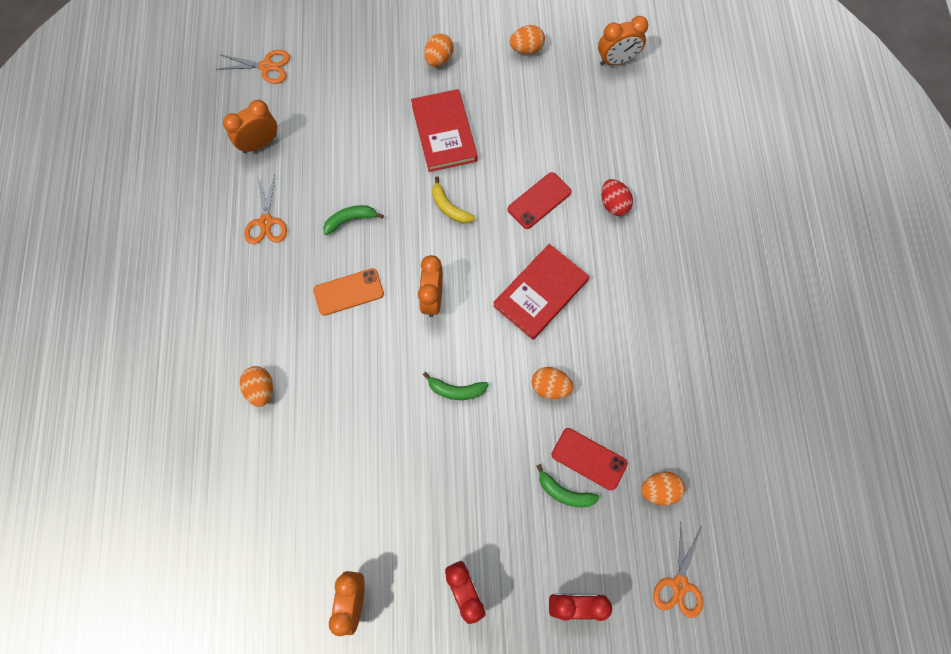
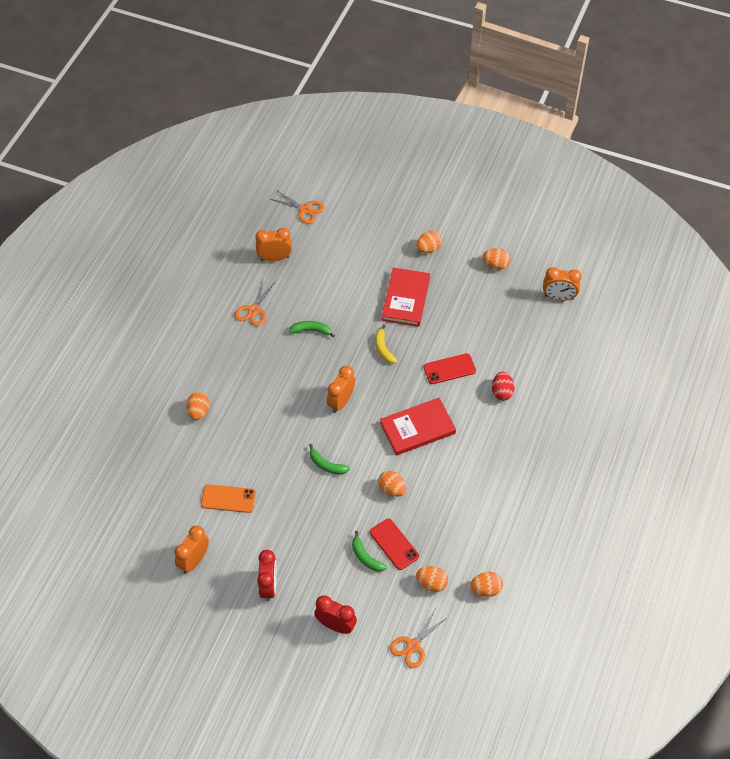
camera: 25 degrees right, 15 degrees down
orange phone [313,268,384,316] -> orange phone moved to [201,484,256,513]
none -> orange egg [470,572,503,597]

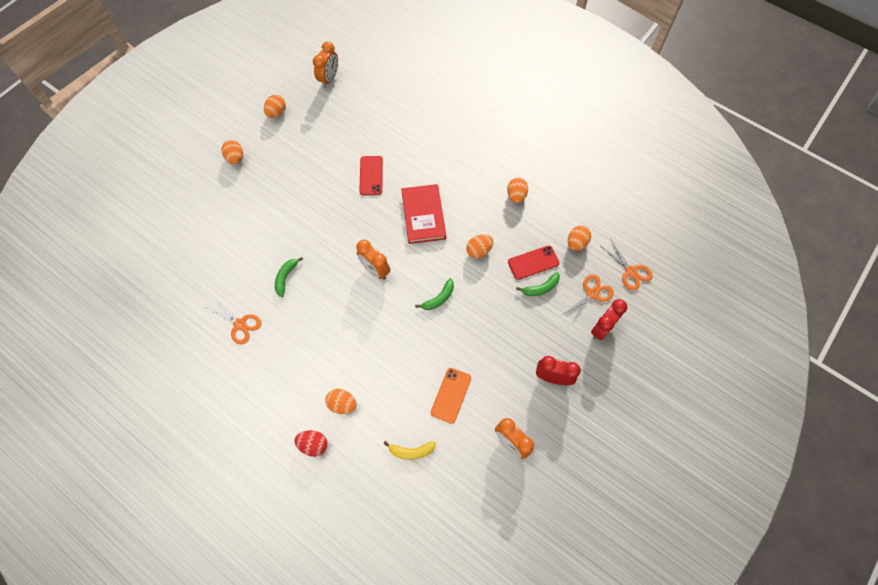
camera: 75 degrees left, 10 degrees up
orange clock [256,228,292,262] -> none
orange scissors [270,190,325,224] -> orange scissors moved to [562,274,614,324]
yellow banana [375,325,397,364] -> yellow banana moved to [383,441,436,460]
red book [382,268,430,327] -> none
orange egg [470,572,503,597] -> orange egg moved to [507,177,528,203]
red egg [492,372,515,400] -> red egg moved to [294,430,328,457]

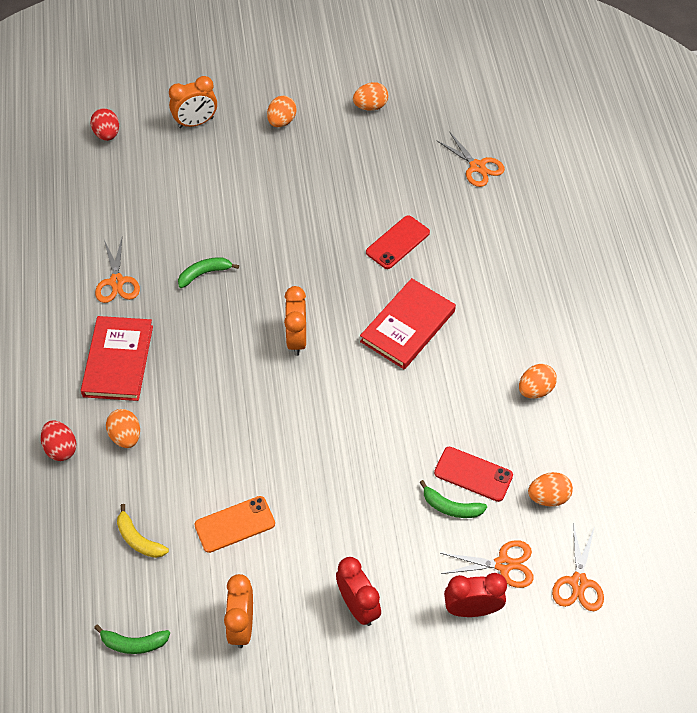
camera: 45 degrees right, 10 degrees down
orange clock [313,41,338,88] -> orange clock moved to [169,76,217,128]
green banana [415,278,454,310] -> green banana moved to [94,625,170,654]
orange egg [466,235,493,258] -> none
none -> red book [81,316,153,401]
none -> red egg [90,108,119,141]
none -> orange scissors [436,131,505,187]

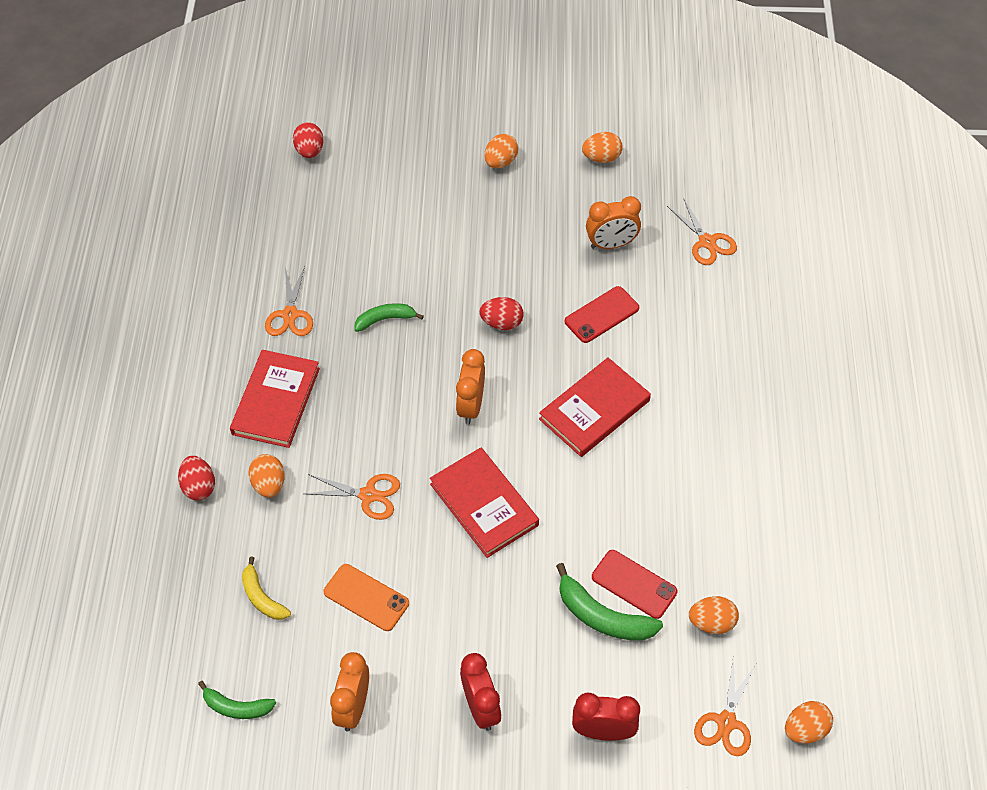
camera: 10 degrees right, 0 degrees up
orange clock [169,76,217,128] -> orange clock moved to [586,196,641,249]
orange phone [194,496,275,553] -> orange phone turned 45 degrees clockwise [324,564,409,631]
green banana [419,480,487,518] -> green banana [556,563,663,641], size x1.55
orange scissors [441,540,534,588] -> orange scissors moved to [304,474,400,520]
orange egg [519,364,557,399] -> orange egg moved to [785,701,833,744]
none -> red book [430,447,539,558]
none -> red egg [479,297,523,330]

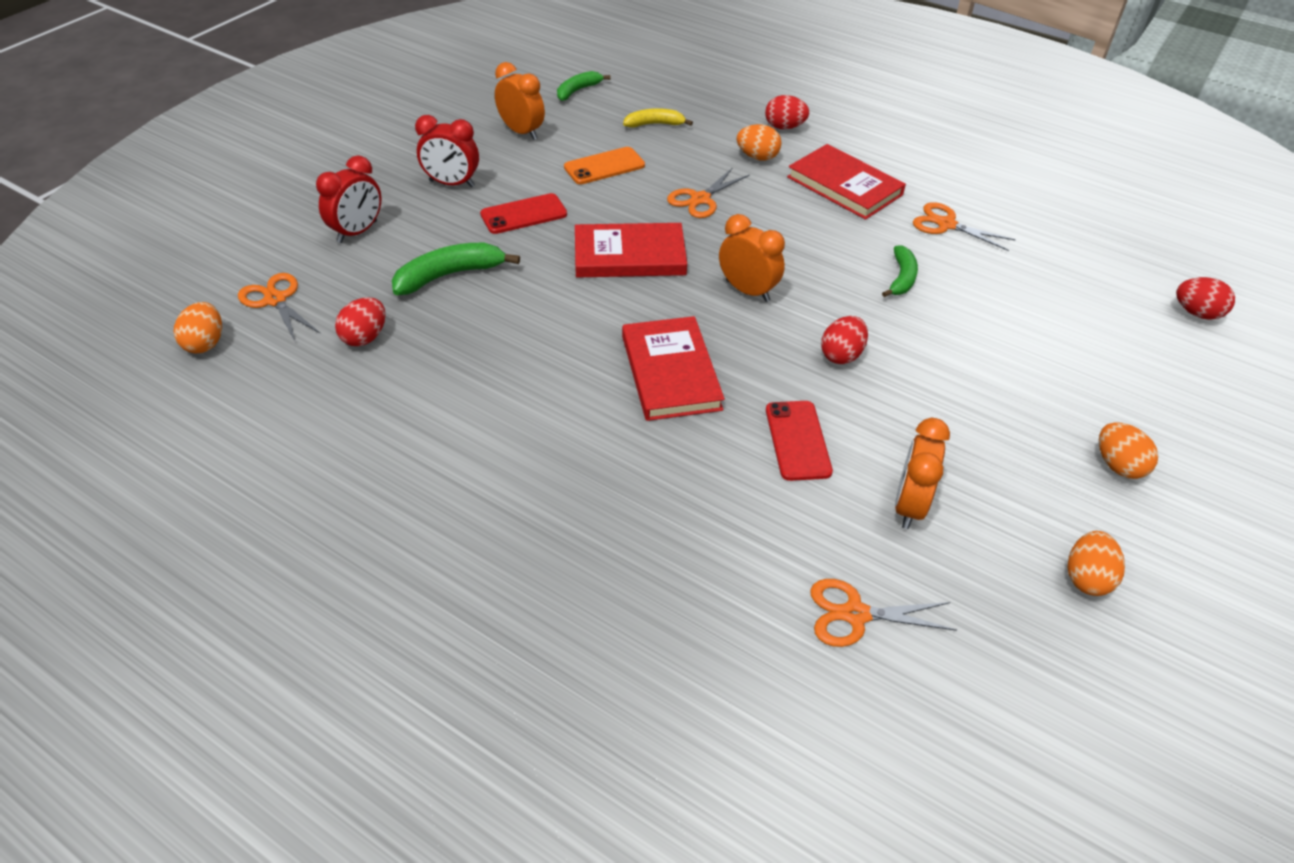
camera: 120 degrees right, 10 degrees down
red phone [592,550,678,619] -> red phone moved to [480,193,567,234]
orange egg [689,596,739,634] -> red egg [335,297,385,346]

